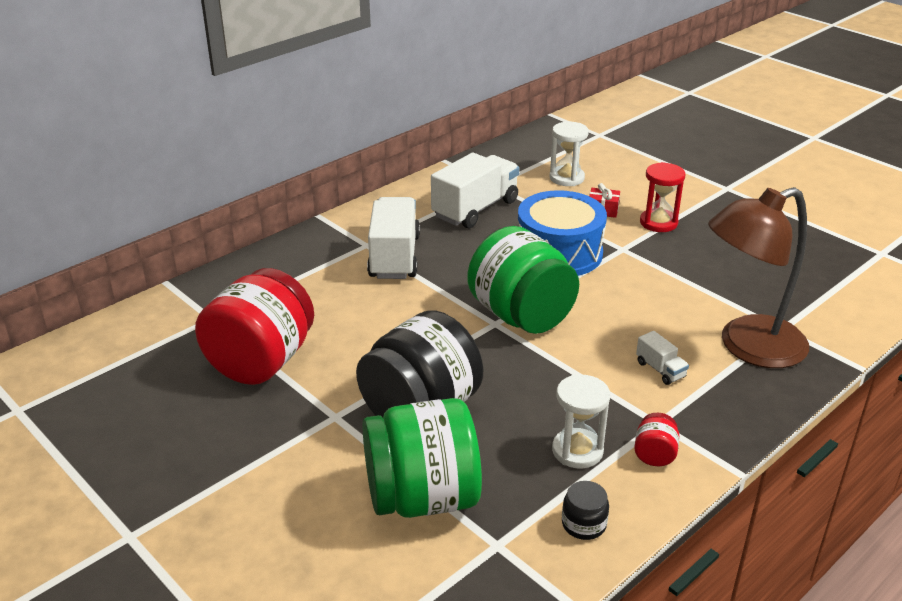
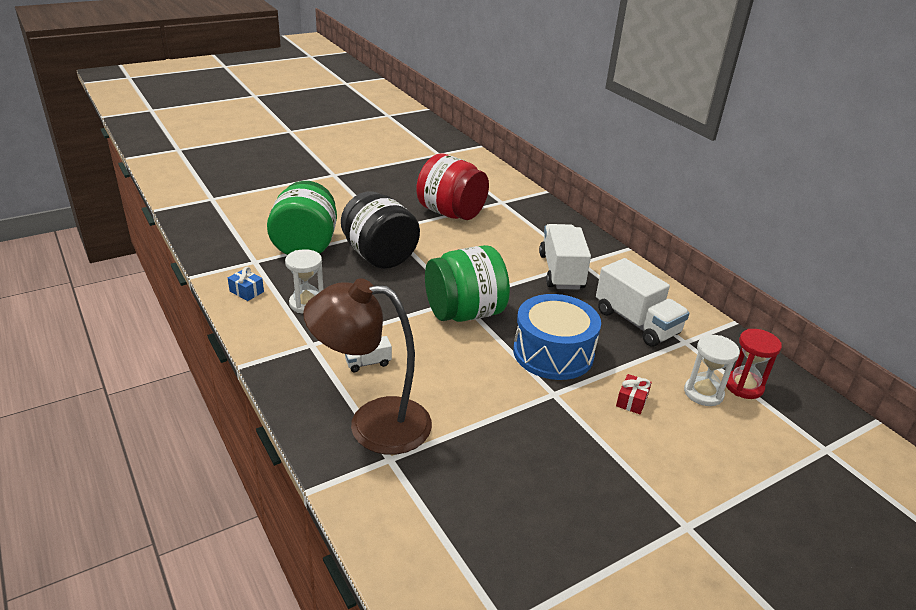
camera: 100 degrees right, 0 degrees up
white truck [367,197,420,279] -> white truck turned 105 degrees counterclockwise [539,224,591,290]
black jar [562,481,609,540] -> blue gift [228,267,264,301]
red jar [634,413,679,466] -> none
red hourglass [640,162,686,232] -> red hourglass moved to [726,329,782,399]
brown lamp [708,187,809,368] -> brown lamp turned 75 degrees counterclockwise [303,278,432,455]

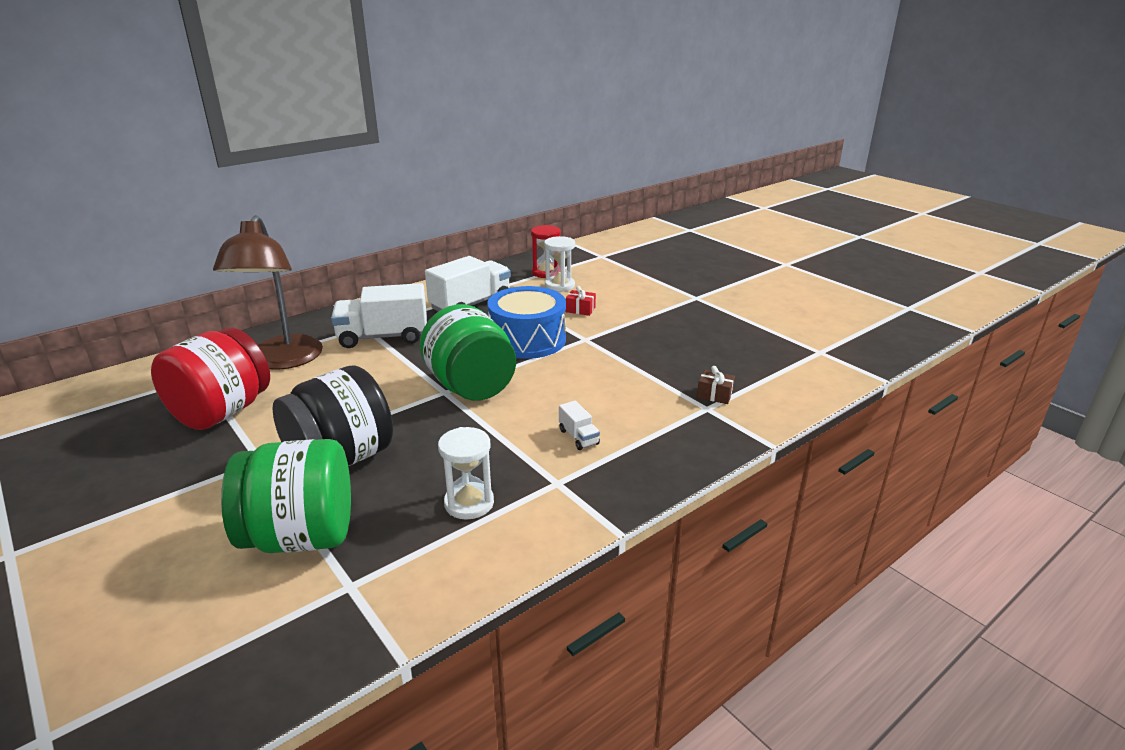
camera: 95 degrees left, 5 degrees down
blue gift [228,267,264,301] -> none
brown lamp [303,278,432,455] -> brown lamp moved to [213,215,323,370]
none -> brown gift [697,366,735,404]

